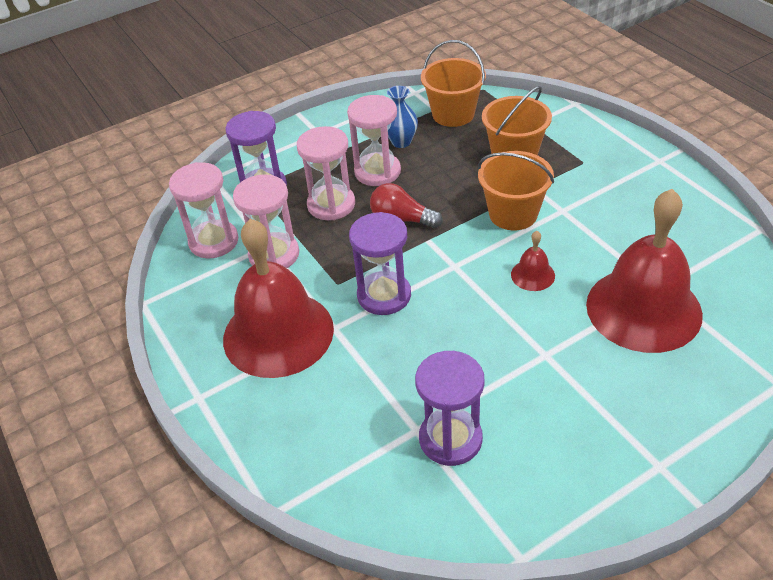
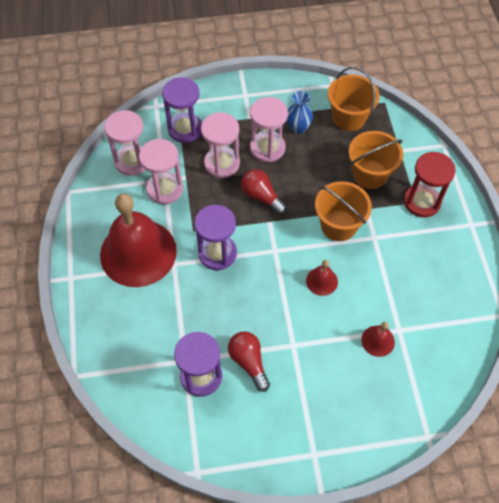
camera: 20 degrees right, 15 degrees up
red bell [586,189,703,353] -> red bell [361,322,395,357], size x0.41
none -> red light bulb [228,331,270,392]
none -> red hourglass [404,152,456,217]

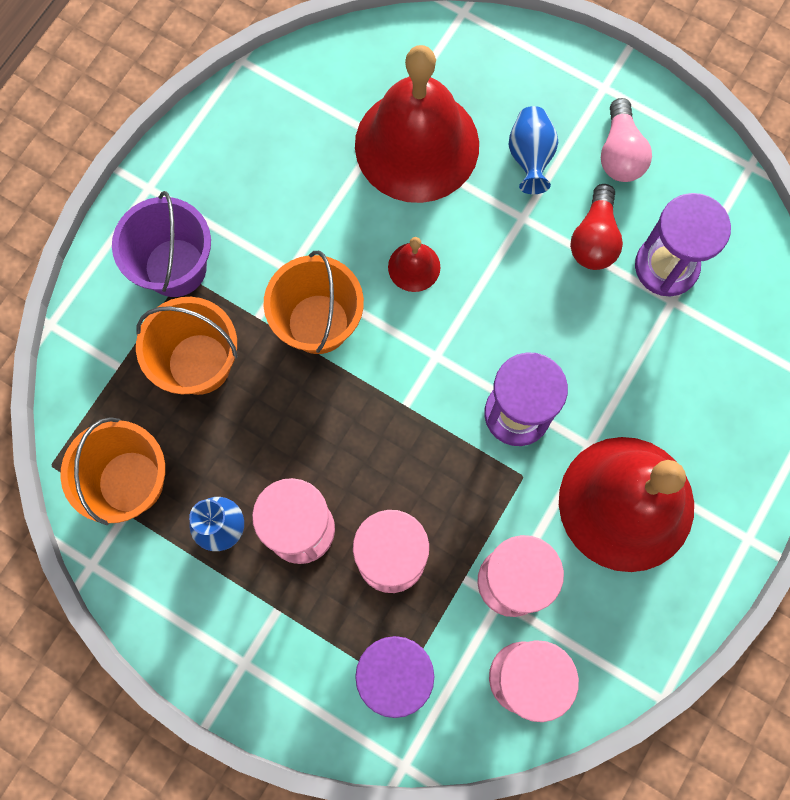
camera: 140 degrees left, 15 degrees up
red light bulb [241,169,287,215] -> none
red bell [361,322,395,357] -> red bell [355,45,479,203], size x2.45
red hourglass [404,152,456,217] -> purple bucket [112,191,211,297]
none -> blue vase [508,106,558,194]
none -> pink light bulb [601,98,652,182]

